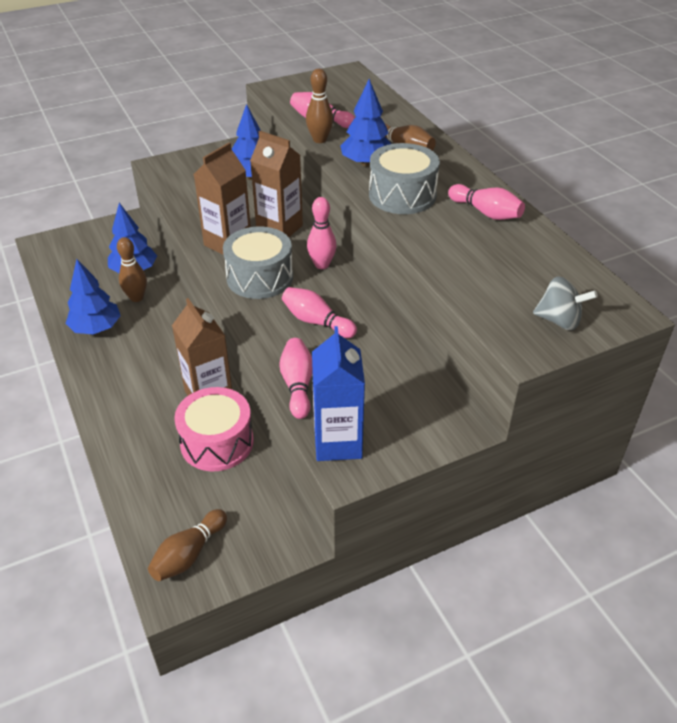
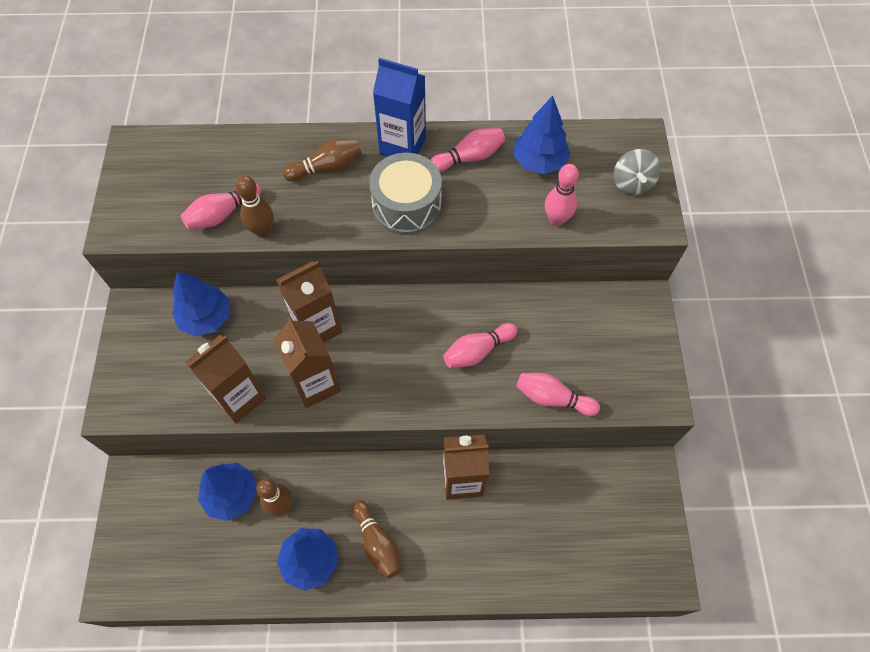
camera: 65 degrees left, 20 degrees up
brown bowling pin [148,509,227,581] -> brown bowling pin moved to [352,500,401,579]
pink drum [174,387,254,471] -> none
grey drum [223,226,293,299] -> none
pink bowling pin [307,197,337,269] -> pink bowling pin moved to [545,164,579,226]
blue carton [312,326,365,461] -> blue carton moved to [373,58,426,157]
blue tree [341,79,391,167] -> blue tree moved to [513,96,571,174]
grey spinning top [533,276,598,330] -> grey spinning top turned 135 degrees clockwise [614,149,661,195]
none -> brown carton [185,335,266,423]

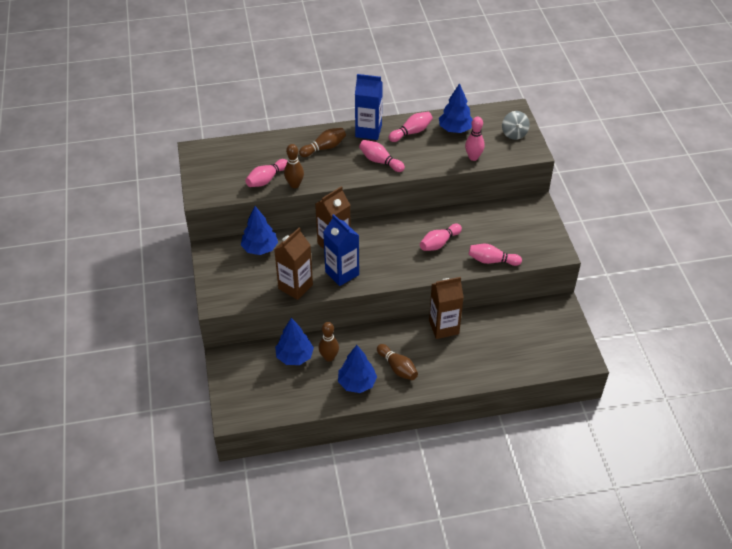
camera: 10 degrees left, 15 degrees down
brown carton [273,317,341,408] -> blue carton [323,214,359,286]
grey drum [369,153,442,235] -> pink bowling pin [359,140,405,172]

